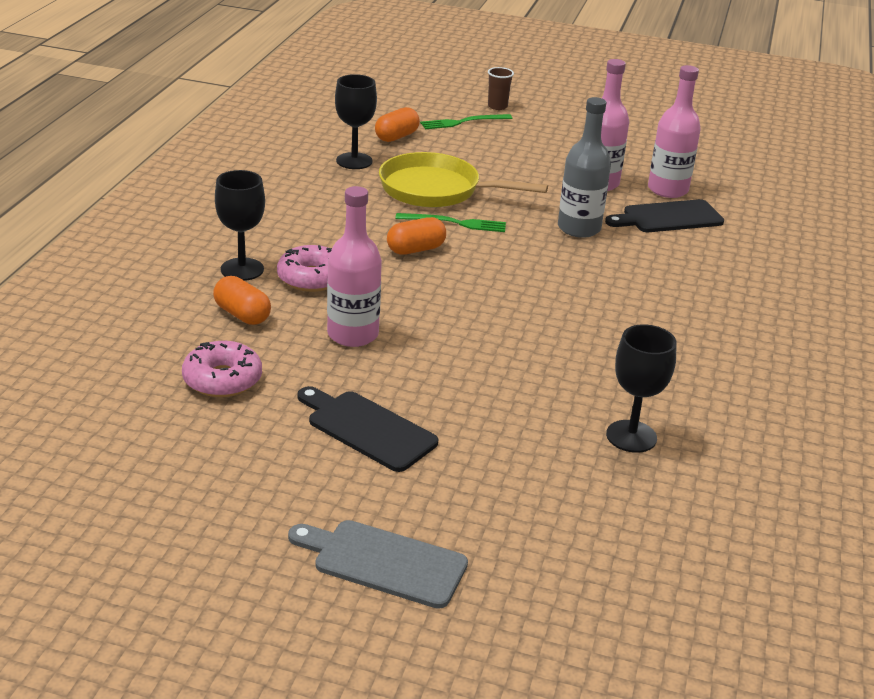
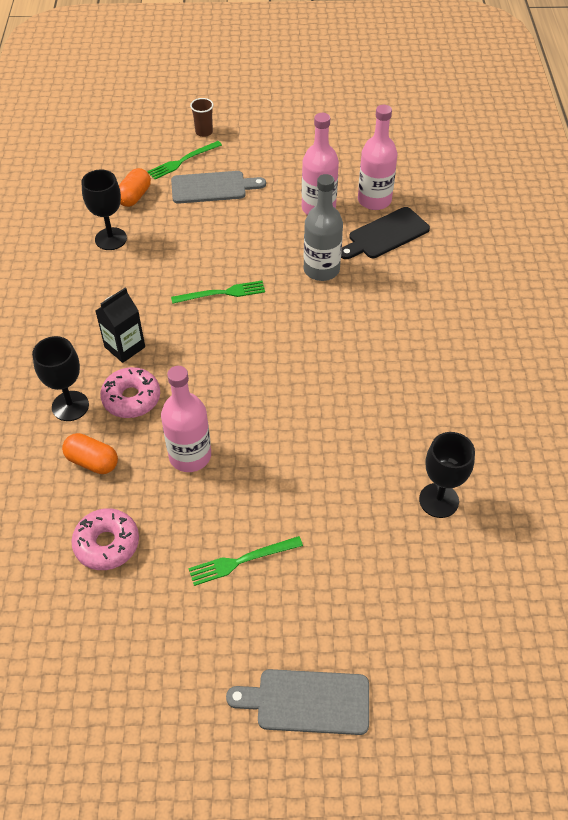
camera: 15 degrees left, 20 degrees up
black cutting board [297,386,438,472] -> green fork [188,536,303,586]
yellow pan [379,152,548,208] -> none
orange capsule [387,217,446,255] -> none
none -> black carton [95,287,145,363]
none -> grey cutting board [171,171,266,204]

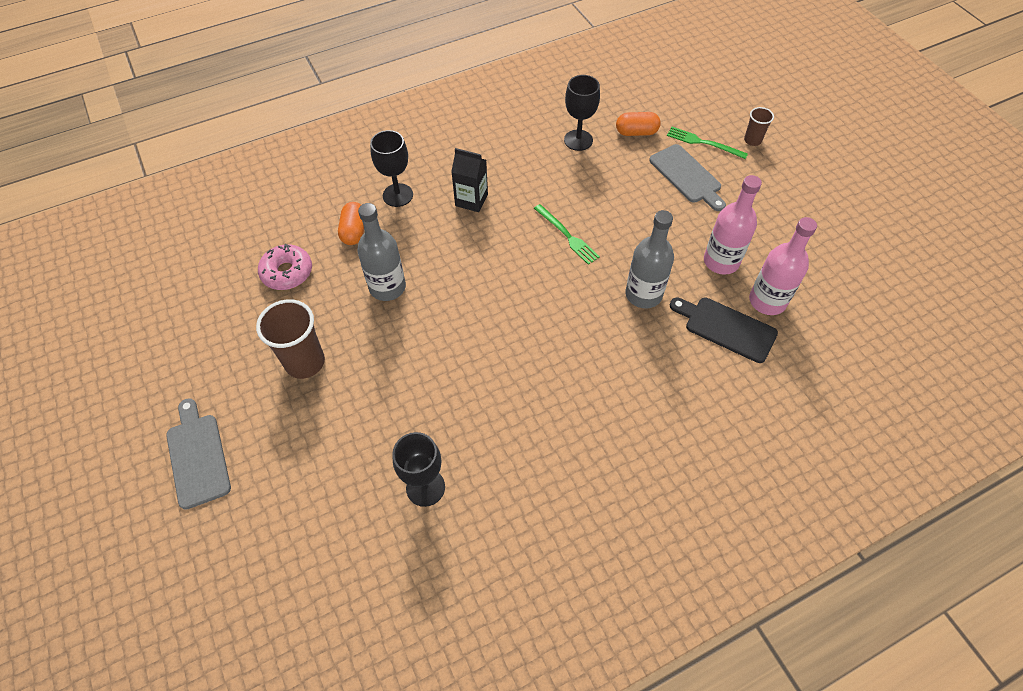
camera: 65 degrees right, 5 degrees up
pink donut [100,367,160,418] -> none
pink bottle [161,366,211,472] -> grey bottle [357,203,406,301]
green fork [188,536,303,586] -> brown cup [256,299,325,379]

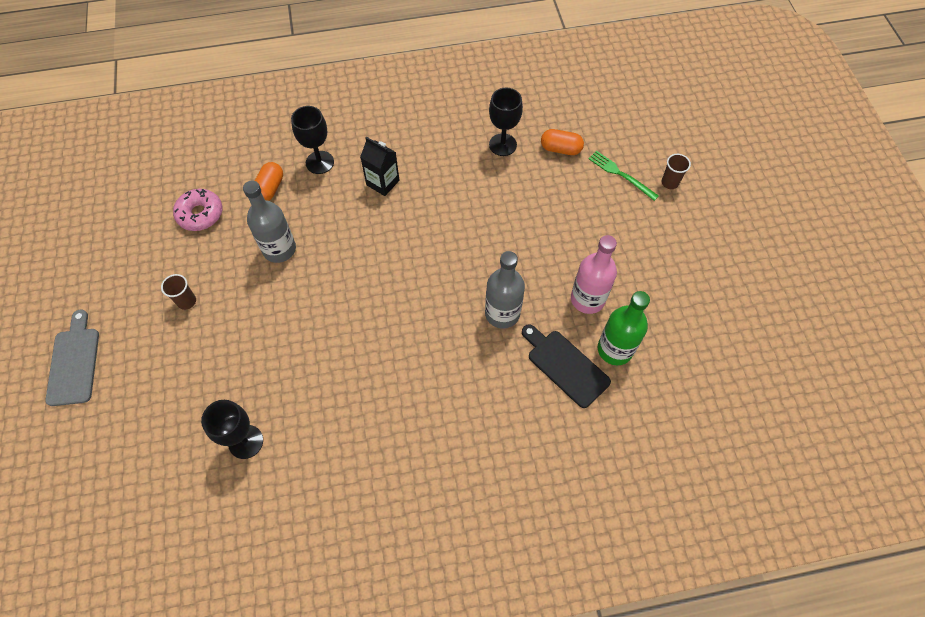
camera: 15 degrees right, 5 degrees up
brown cup [256,299,325,379] -> brown cup [161,274,196,310], size x0.54
green fork [534,204,600,265] -> none
grey cutting board [649,144,726,211] -> none
pink bottle [749,217,817,315] -> green bottle [598,291,650,365]

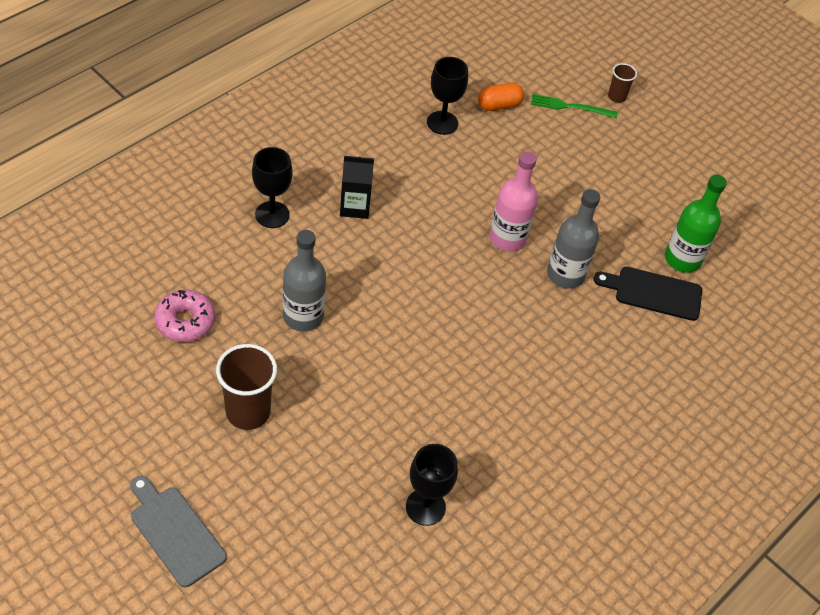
camera: 40 degrees left, 10 degrees down
brown cup [161,274,196,310] -> brown cup [216,344,277,430], size x1.87
orange capsule [255,162,283,201] -> none
pink bottle [571,235,617,314] -> pink bottle moved to [489,151,538,251]

